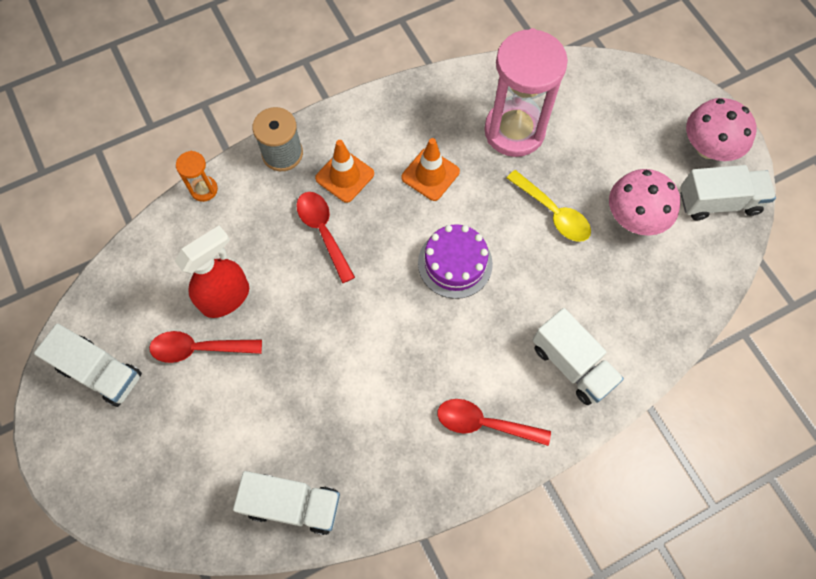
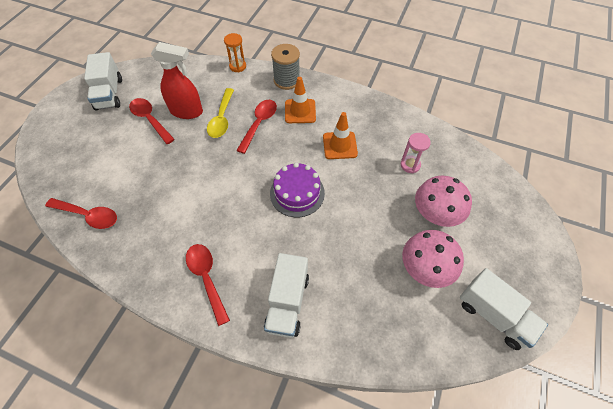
camera: 50 degrees right, 10 degrees down
white truck [233,471,340,535] -> red spoon [45,198,117,229]
pink hourglass [484,28,568,157] -> pink hourglass [401,133,431,173], size x0.44
yellow spoon [507,170,591,242] -> yellow spoon moved to [207,88,234,138]
pink mushroom [686,98,756,161] -> pink mushroom moved to [415,176,472,227]

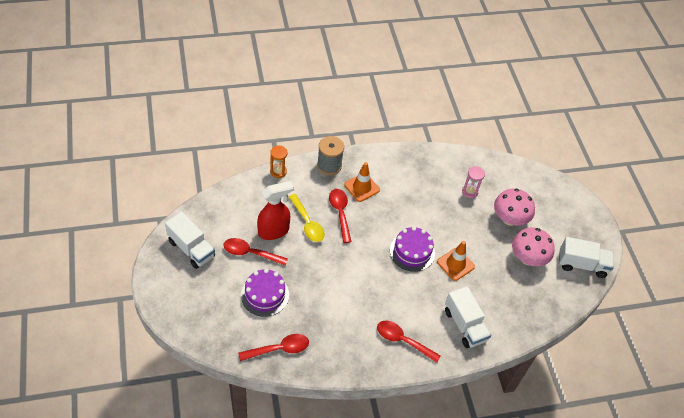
camera: 40 degrees left, 5 degrees down
orange traffic cone [323,112,358,159] -> orange traffic cone moved to [437,241,475,281]
none -> purple cake [241,269,289,317]

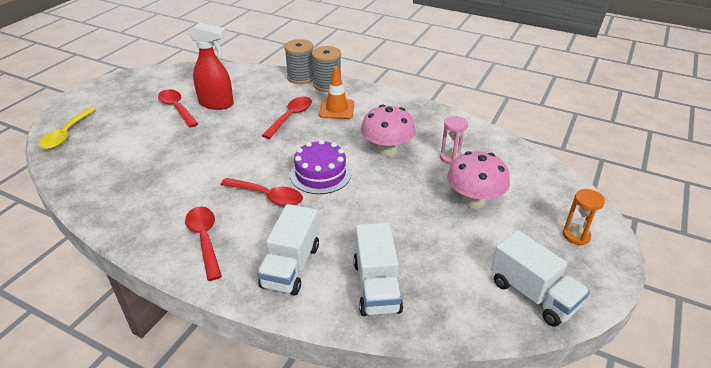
camera: 45 degrees right, 15 degrees down
white truck [165,212,215,269] -> white truck moved to [353,223,403,316]
red spoon [238,334,309,361] -> red spoon moved to [220,178,303,207]
purple cake [241,269,289,317] -> none
orange hourglass [270,146,288,178] -> orange hourglass moved to [563,189,605,245]
yellow spoon [289,194,325,242] -> yellow spoon moved to [39,108,95,149]
orange traffic cone [437,241,475,281] -> none
pink mushroom [512,228,555,266] -> pink mushroom moved to [361,105,416,157]
none -> grey spool [284,39,314,84]

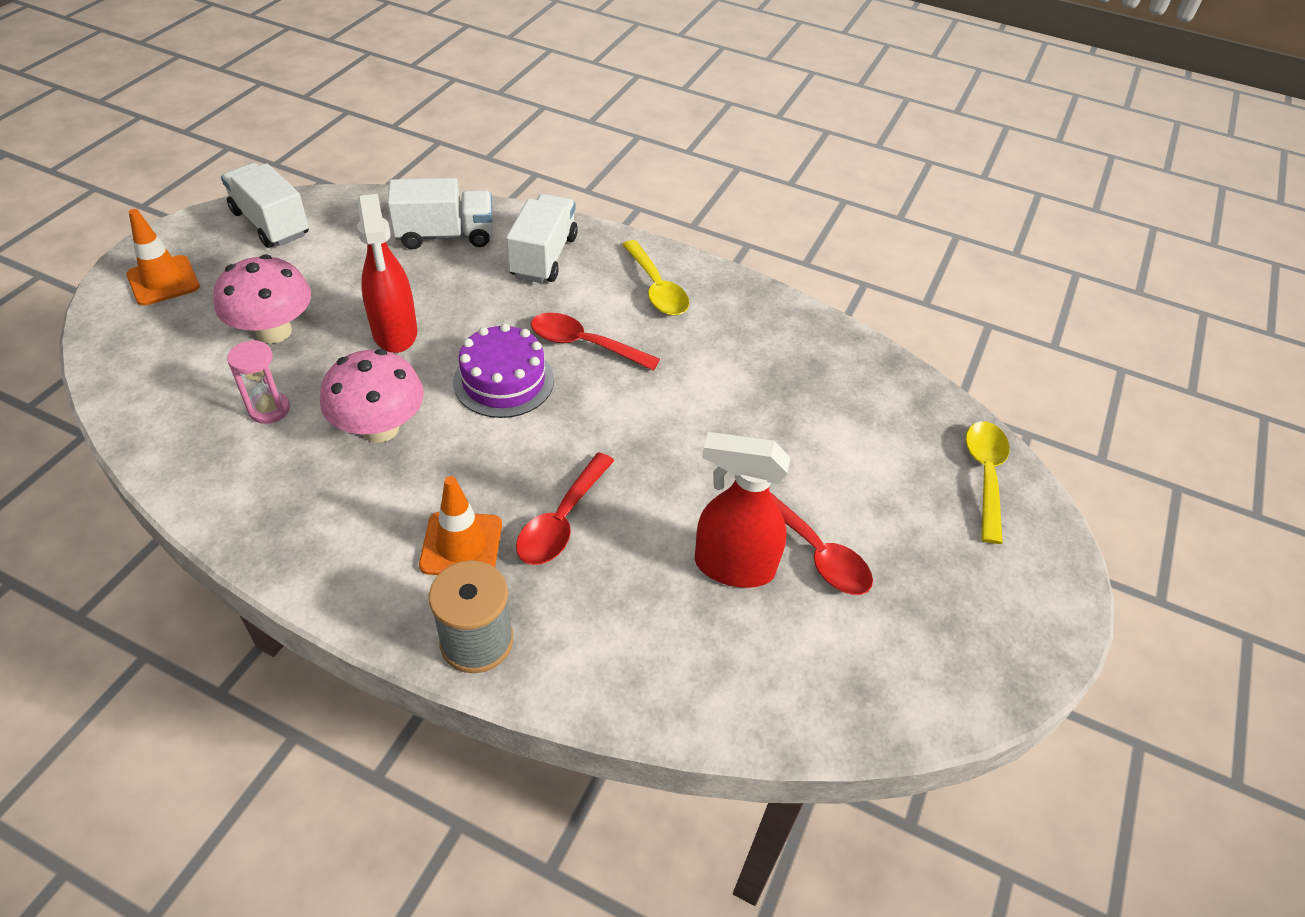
camera: 175 degrees right, 10 degrees up
red spoon [185,206,222,281] -> yellow spoon [622,240,689,316]
grey spool [284,39,314,84] -> none
white truck [353,223,403,316] -> white truck turned 90 degrees clockwise [387,178,493,249]
orange hourglass [563,189,605,245] -> orange traffic cone [126,209,200,306]
none -> red spray bottle [357,194,417,353]

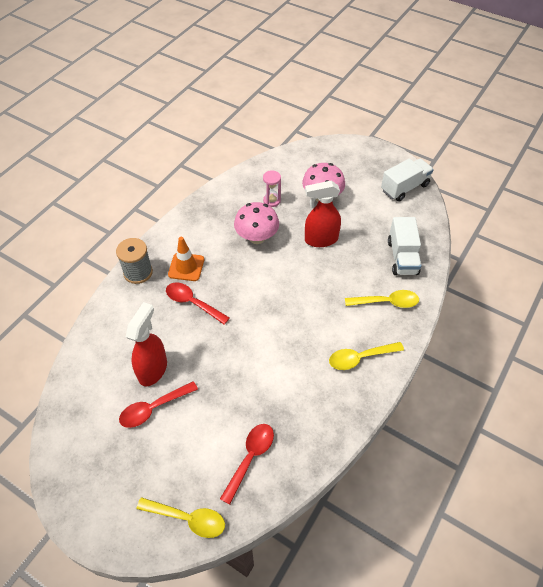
camera: 100 degrees right, 5 degrees up
orange traffic cone [126,209,200,306] -> none
purple cake [453,323,554,418] -> none
white truck [506,194,578,283] -> yellow spoon [345,290,419,308]
red spoon [531,313,660,371] -> red spoon moved to [220,424,274,505]

